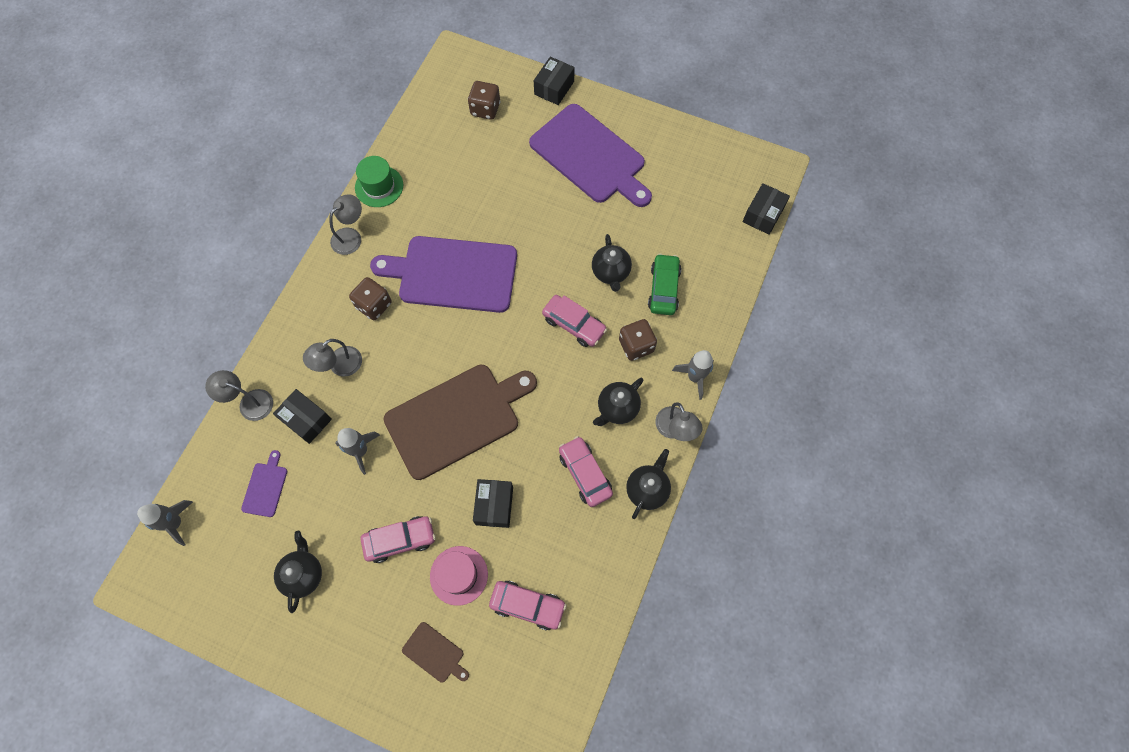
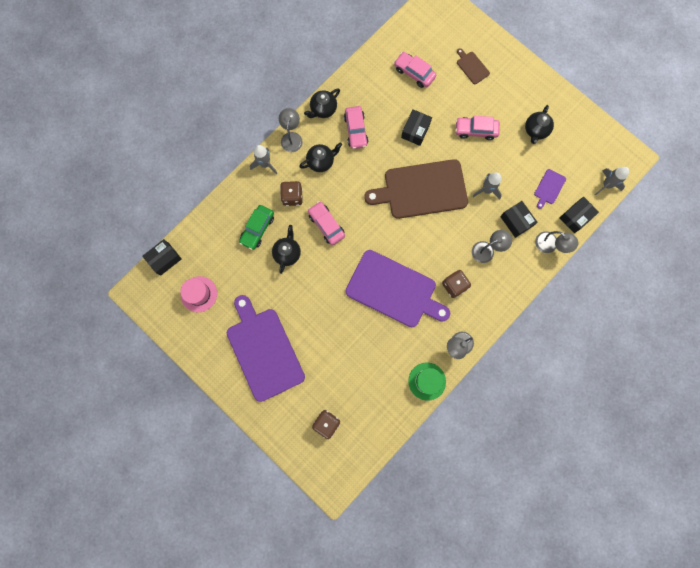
camera: 160 degrees left, 10 degrees up
pink hat [430,546,488,606] -> pink hat moved to [181,276,217,312]
black box [534,57,575,105] -> black box moved to [559,197,599,233]

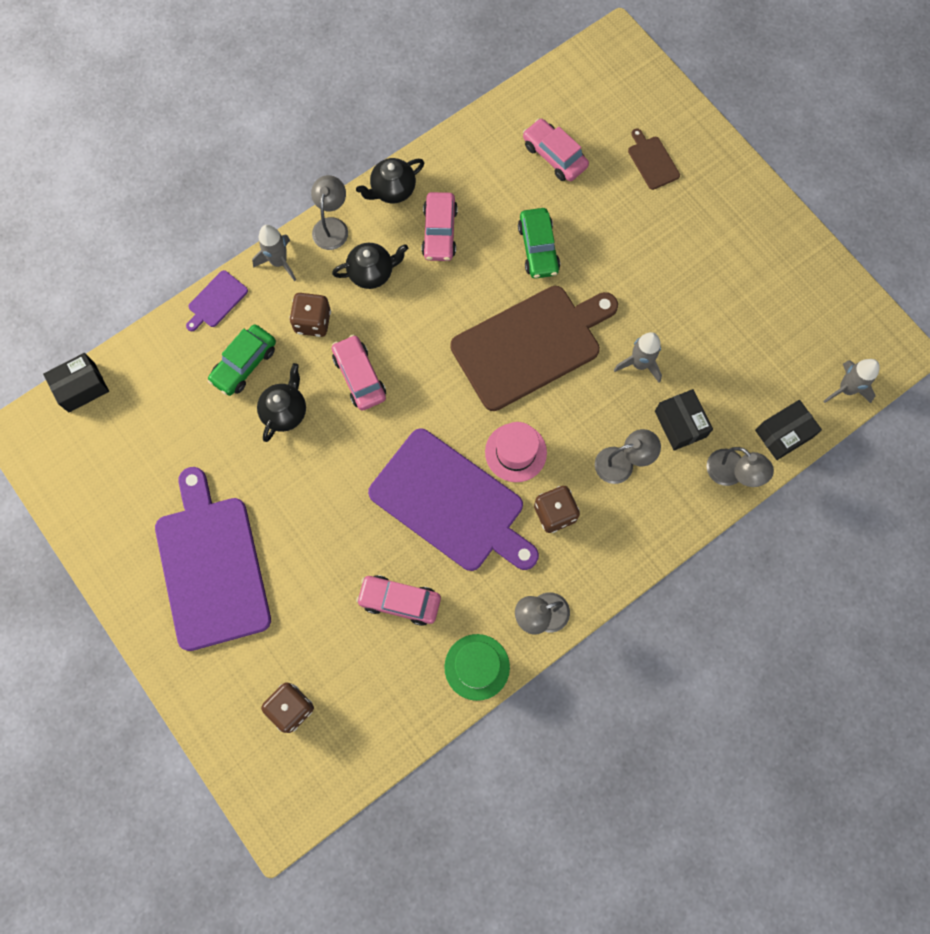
camera: 10 degrees right, 5 degrees down
pink hat [181,276,217,312] -> pink hat moved to [485,422,547,482]
brown cutting board [364,159,468,219] -> brown cutting board turned 150 degrees clockwise [450,286,618,411]
black box [401,109,432,146] -> green car [518,208,560,279]
pink car [455,116,500,140] -> pink car moved to [356,575,441,626]
black teapot [525,105,554,144] -> none
purple cutting board [534,169,566,209] -> purple cutting board moved to [186,270,248,331]

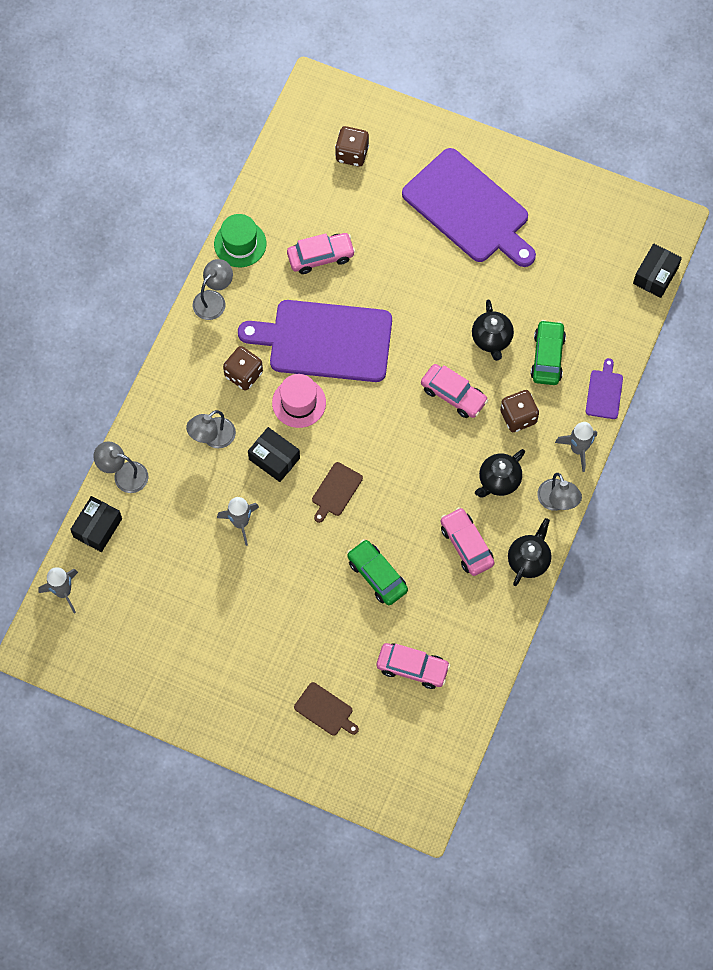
camera: 150 degrees right, 5 degrees down
brown cutting board [450,286,618,411] -> brown cutting board [312,462,363,523], size x0.42
black box [655,389,713,451] -> black box moved to [248,427,300,482]

